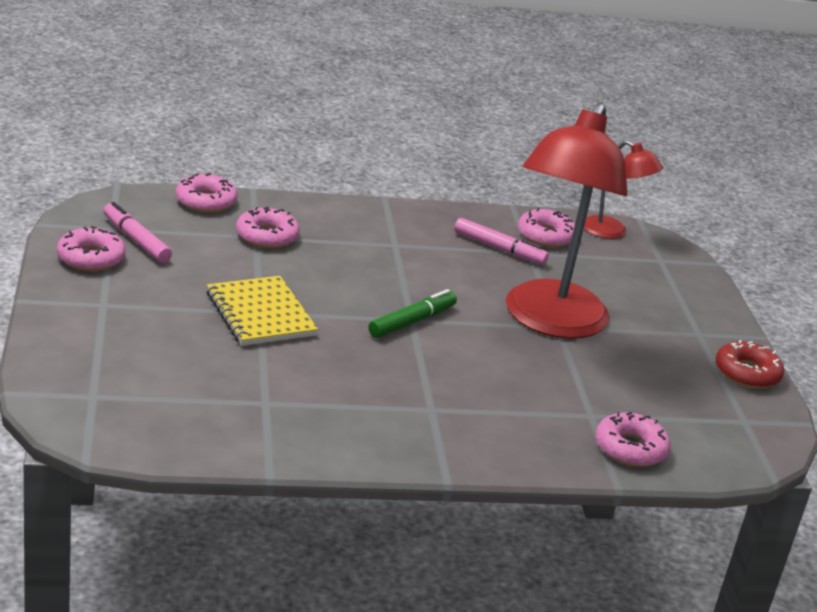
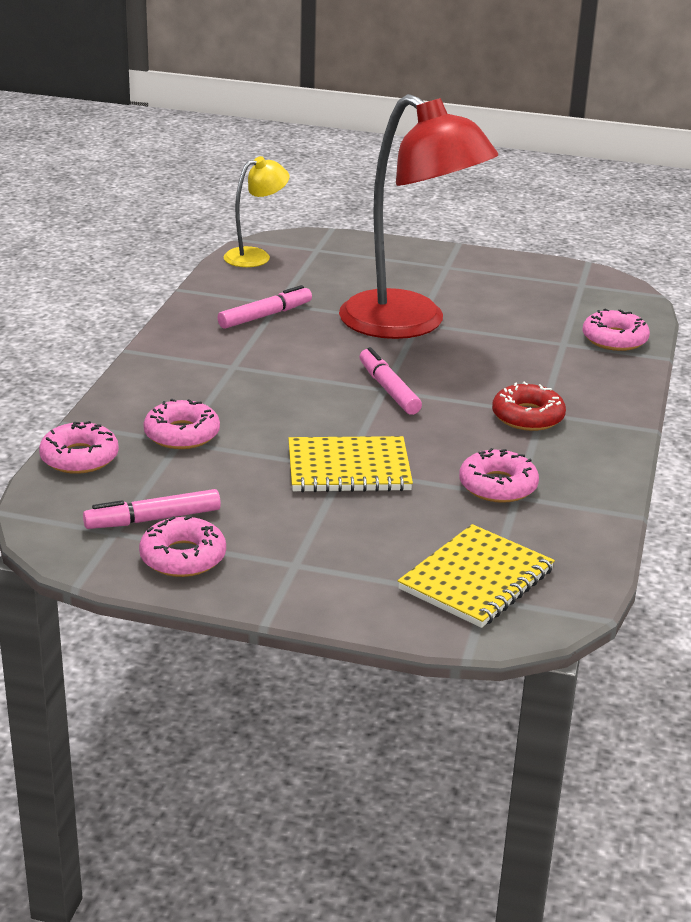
camera: 65 degrees left, 0 degrees up
green marker [368,289,457,338] -> pink marker [359,347,422,415]
pink donut [518,208,575,248] -> pink donut moved to [459,448,539,503]
red lamp [584,140,663,239] -> yellow lamp [224,156,290,267]
red donut [716,340,784,389] -> red donut moved to [492,382,566,431]
none -> yellow notebook [398,524,555,628]

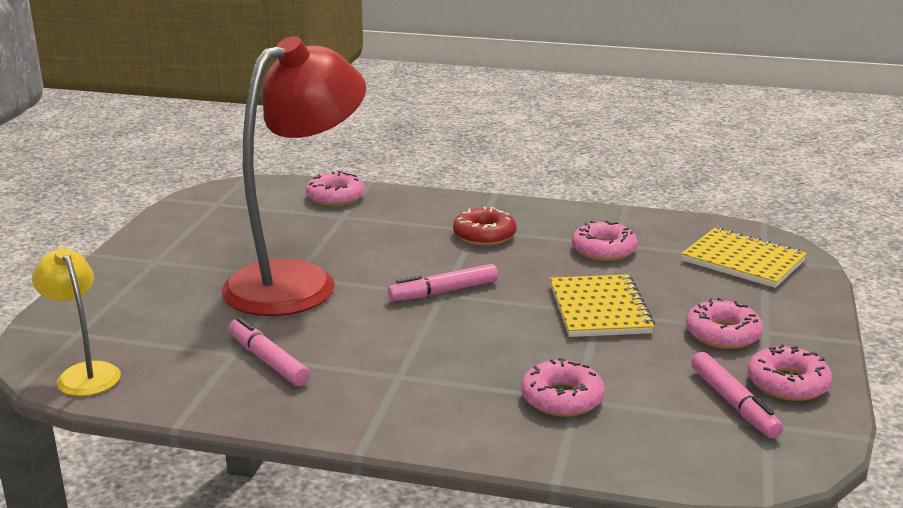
camera: 90 degrees left, 5 degrees down
pink donut [39,421,119,474] -> pink donut moved to [686,298,763,349]

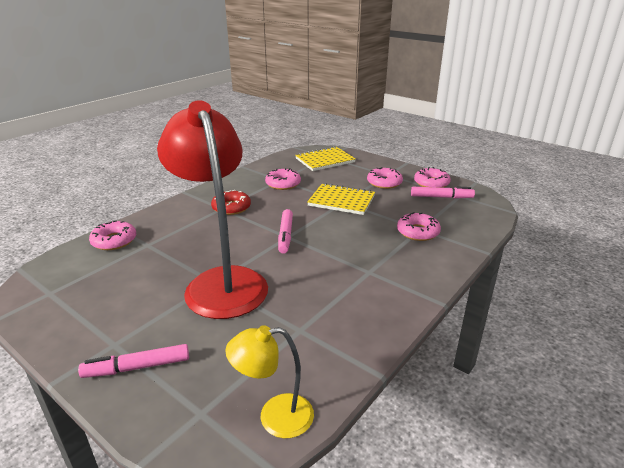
camera: 65 degrees left, 5 degrees up
pink marker [228,317,310,386] -> pink marker moved to [78,344,189,378]

